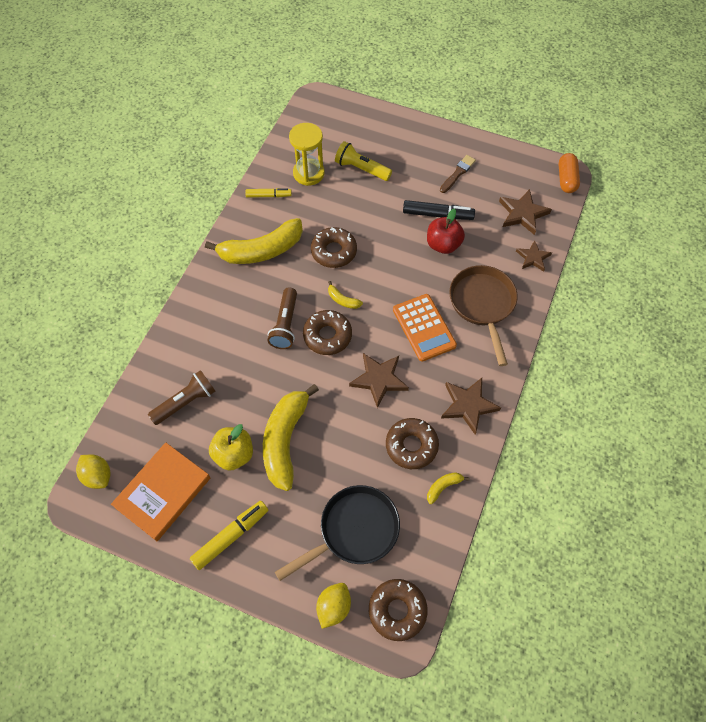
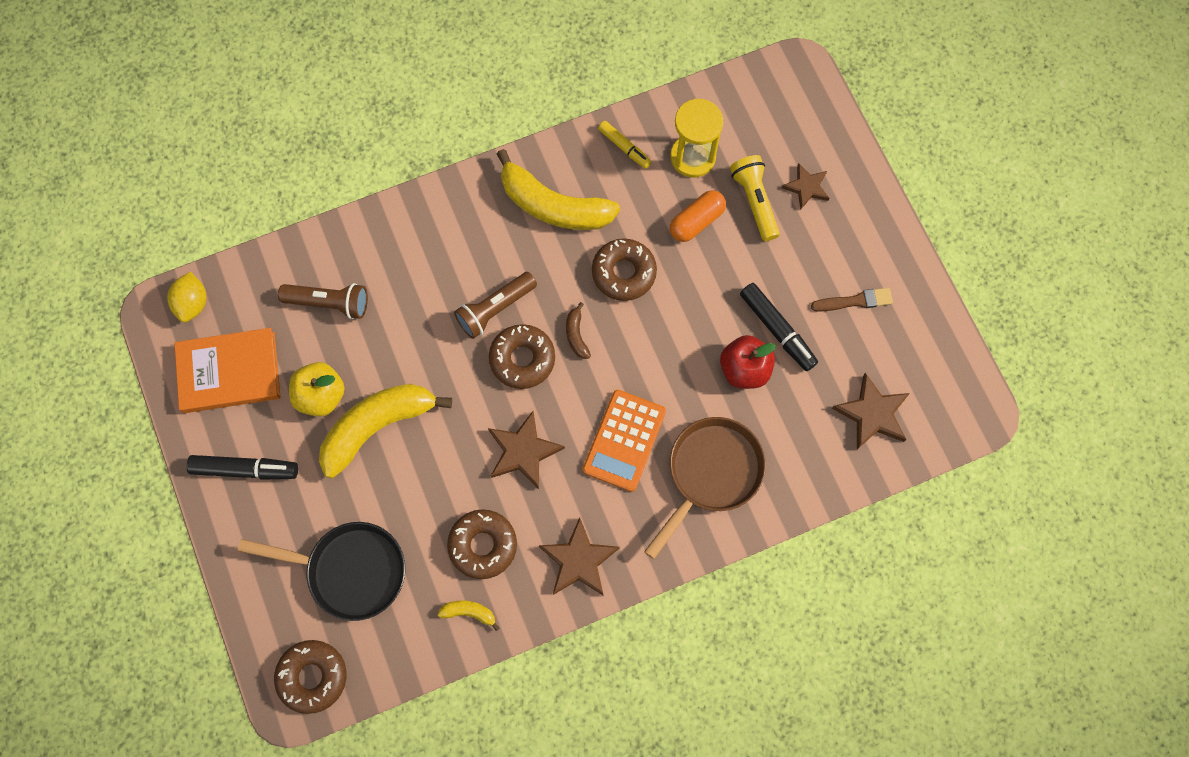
camera: 45 degrees right, 10 degrees up
yellow marker [190,501,268,570] -> black marker [187,455,298,480]
yellow lemon [316,583,351,629] -> none
yellow banana [328,281,363,309] -> brown banana [566,302,591,359]
brown star [516,240,552,272] -> brown star moved to [782,163,830,209]
orange capsule [558,153,580,193] -> orange capsule moved to [670,190,726,242]

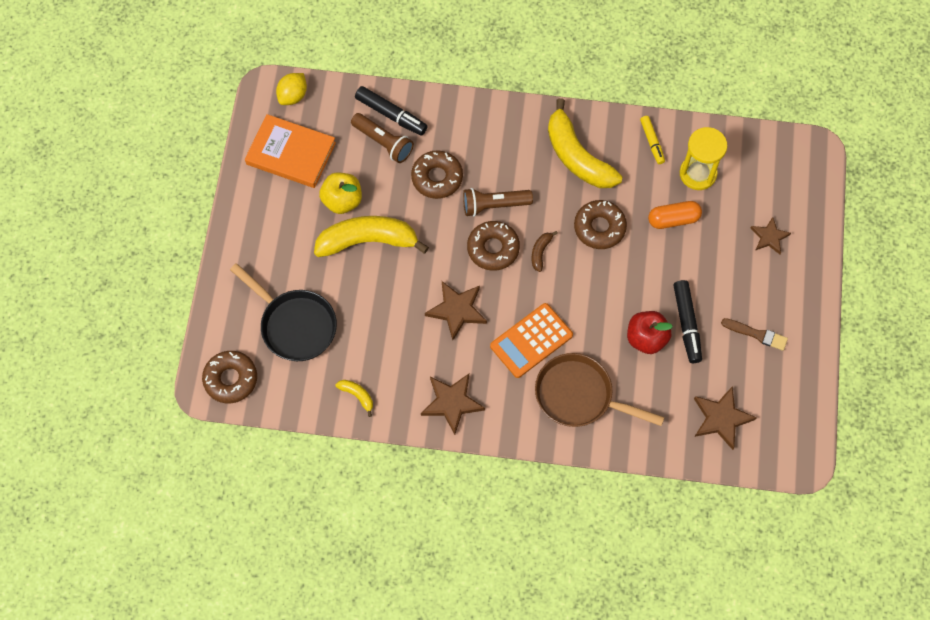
camera: 30 degrees right, 5 degrees down
black marker [187,455,298,480] -> black marker moved to [355,86,427,136]
brown donut [447,509,517,579] -> brown donut moved to [411,150,463,199]
brown pan [644,417,766,559] -> brown pan turned 135 degrees counterclockwise [535,353,665,427]
yellow flashlight [730,155,780,241] -> none

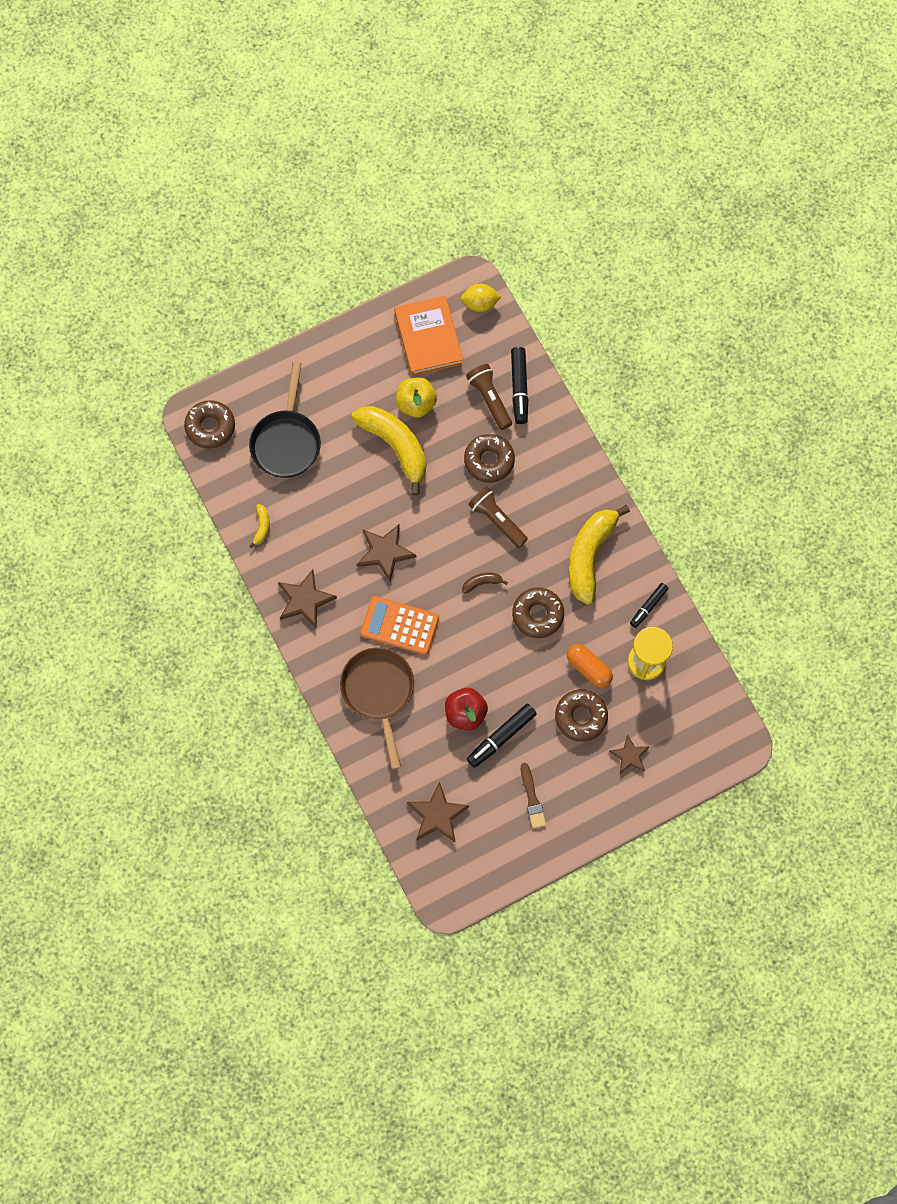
camera: 55 degrees right, 5 degrees up
brown flashlight [351,113,414,163] -> brown flashlight turned 150 degrees clockwise [466,364,512,430]
brown donut [467,221,520,271] -> brown donut moved to [555,689,608,742]
yellow marker [640,116,665,164] -> black marker [630,583,669,628]

